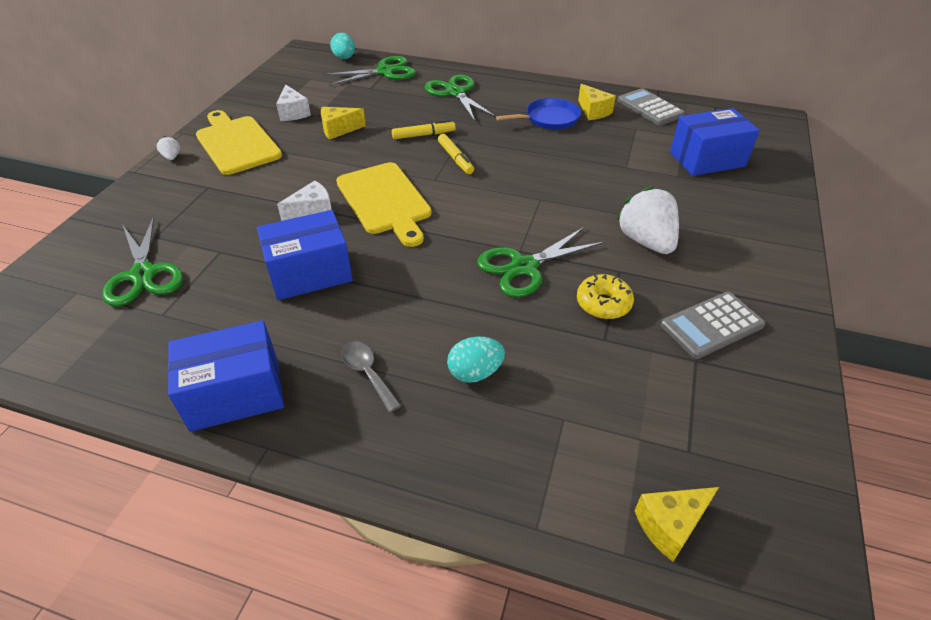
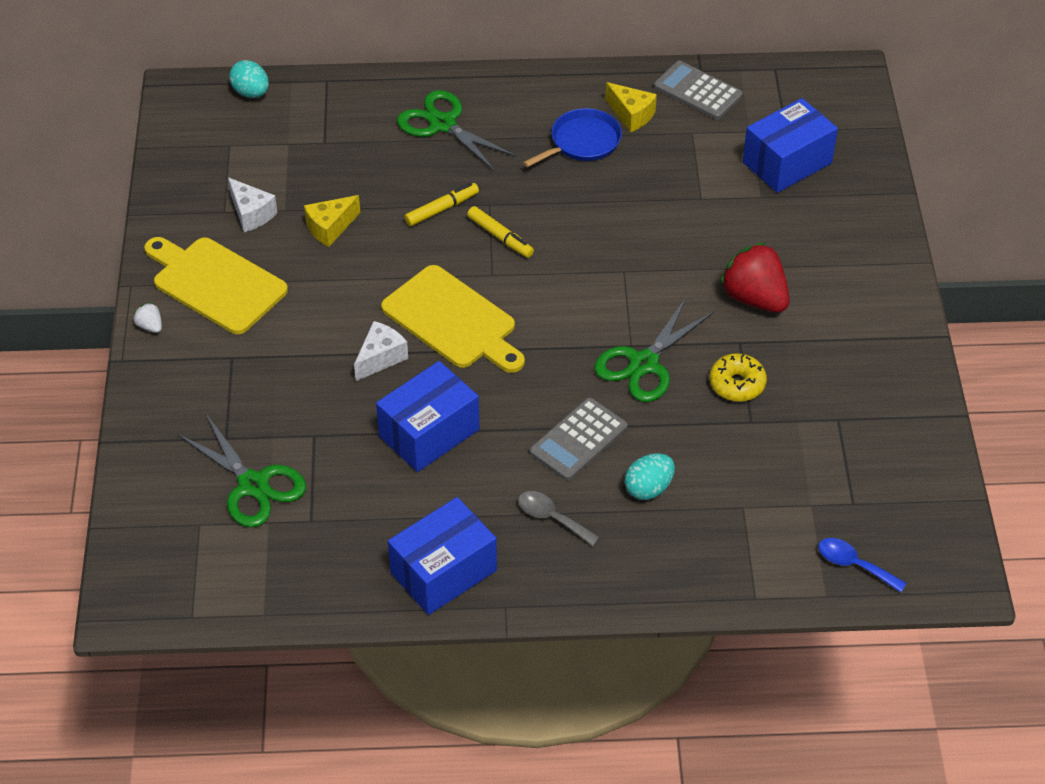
camera: 20 degrees left, 5 degrees up
green scissors [323,56,416,86] -> none
white strawberry [616,186,679,254] -> red strawberry [720,242,790,313]
yellow cheese [634,487,719,562] -> blue spoon [818,538,907,592]
grey calculator [661,292,765,359] -> grey calculator moved to [530,398,628,481]

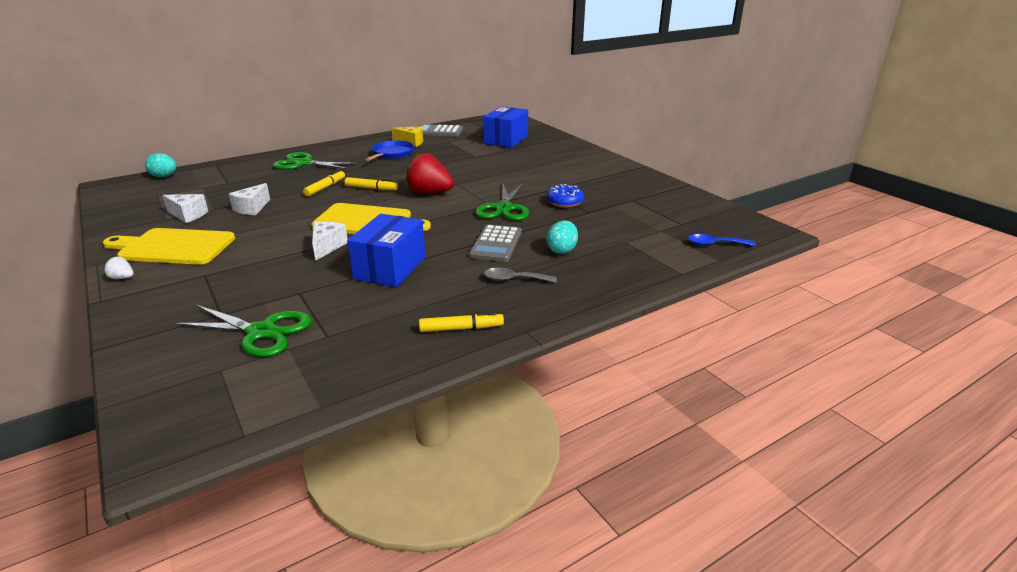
camera: 30 degrees left, 20 degrees down
yellow cheese [304,195,360,247] -> white cheese [229,183,270,215]
blue box [388,497,497,615] -> yellow marker [419,311,504,332]
yellow donut [709,353,767,402] -> blue donut [547,184,584,208]
red strawberry [720,242,790,313] -> red strawberry moved to [405,152,454,194]

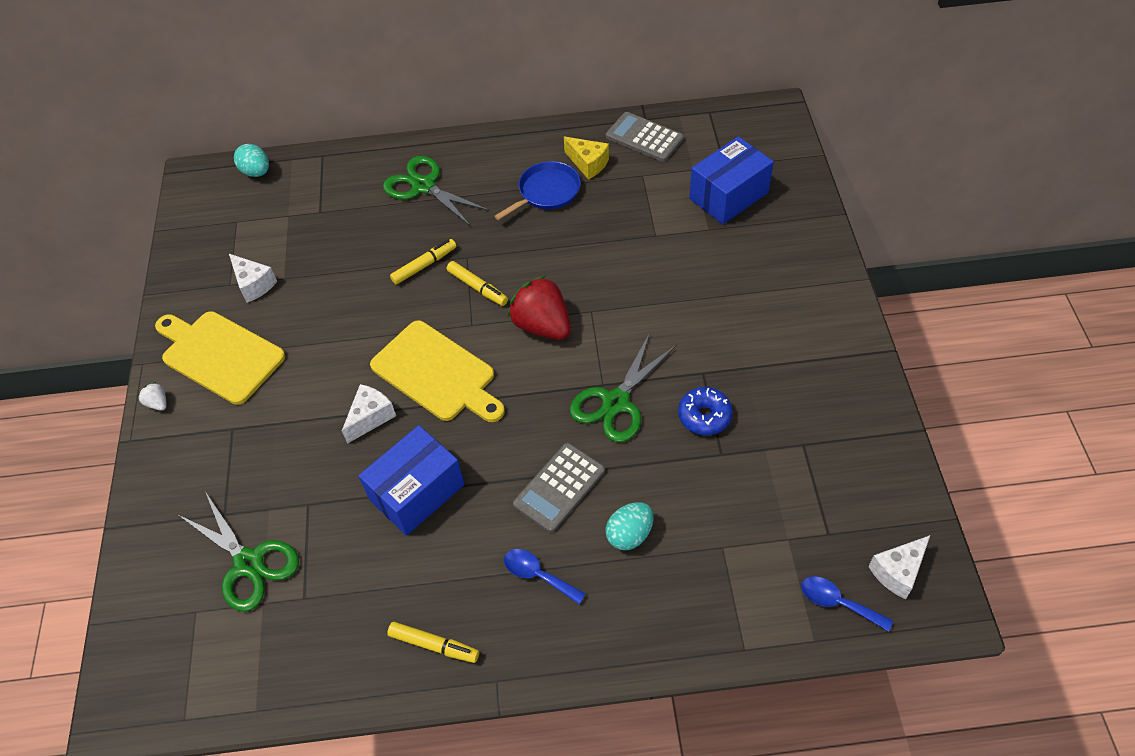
camera: 30 degrees right, 25 degrees up
white cheese [229,183,270,215] -> white cheese moved to [868,535,930,599]
grey spoon [484,268,557,283] -> blue spoon [504,549,586,604]

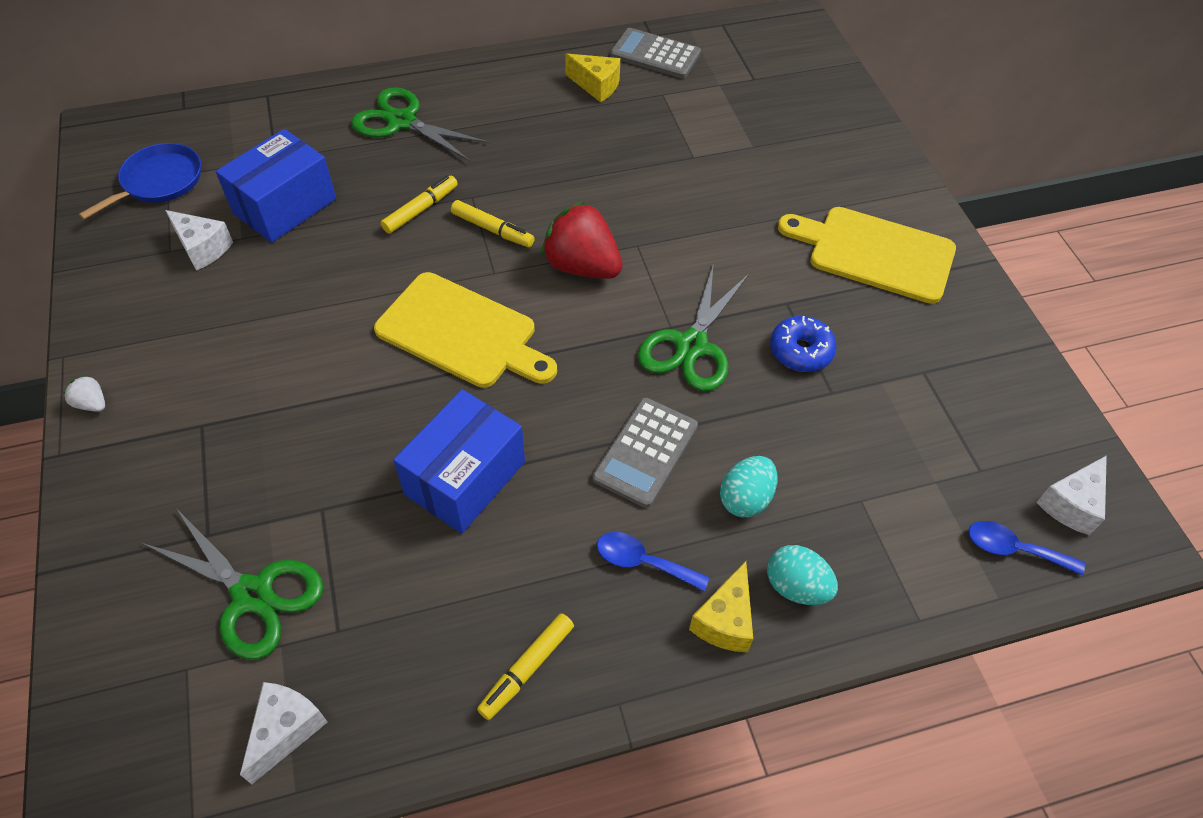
camera: 15 degrees left, 0 degrees up
yellow cutting board [155,311,285,405] -> yellow cutting board moved to [778,207,956,304]
turquoise egg [234,144,269,177] -> turquoise egg moved to [767,545,838,605]
white cheese [342,384,396,444] -> white cheese moved to [240,682,328,785]
yellow marker [387,622,479,663] -> yellow marker turned 120 degrees clockwise [477,613,574,720]
blue pan [494,161,581,220] -> blue pan moved to [79,143,201,220]
blue box [689,137,774,224] -> blue box moved to [216,129,336,243]
none -> yellow cheese [689,561,753,653]

